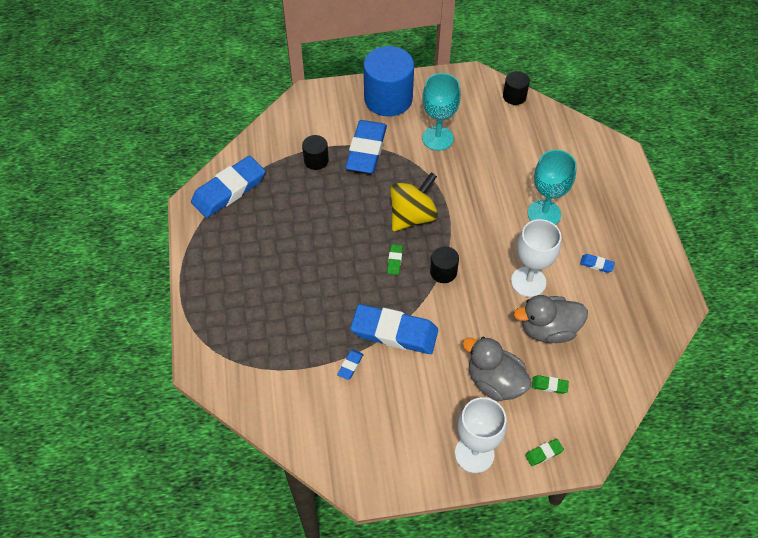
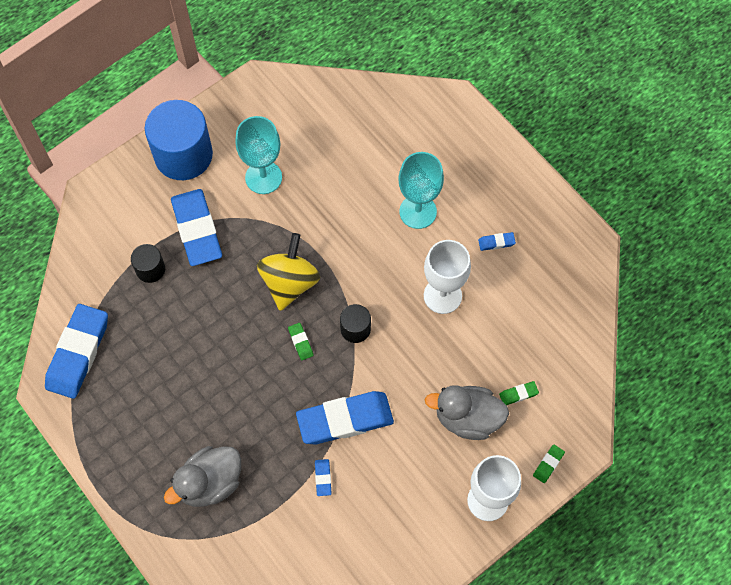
camera: 30 degrees left, 10 degrees up
black cylinder [503,71,530,105] -> none
grey duck [514,295,588,343] -> grey duck moved to [164,446,241,507]

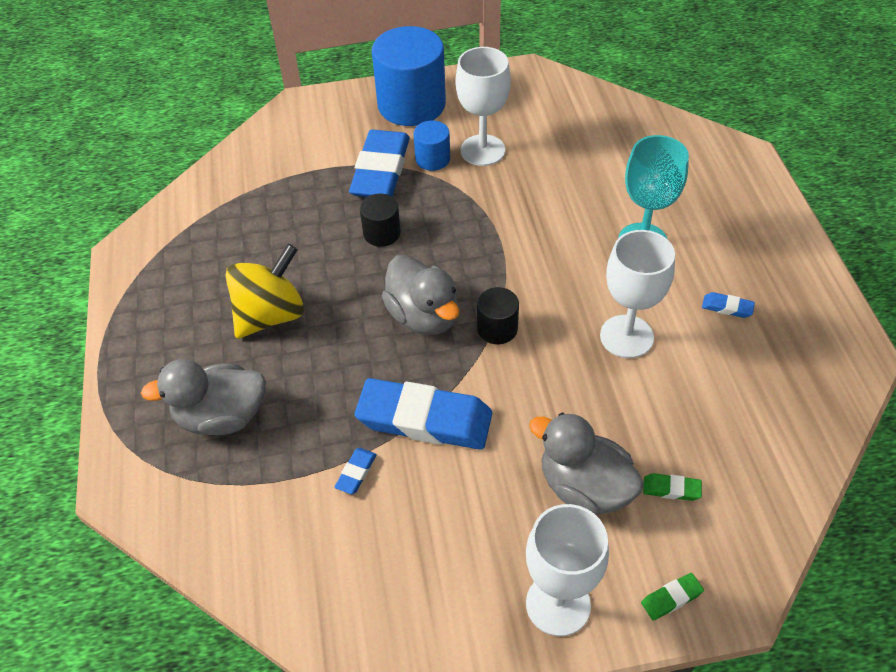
camera: 30 degrees right, 15 degrees down
blue eraser [45,304,108,399] -> none
black cylinder [131,244,165,283] -> black cylinder moved to [360,194,401,247]
turquoise goblet [235,116,282,194] -> white goblet [455,47,511,166]
yellow spinning top [257,233,320,311] -> yellow spinning top moved to [226,244,304,339]
green eraser [288,323,313,360] -> grey duck [382,255,459,335]
none -> blue cylinder [413,121,450,171]

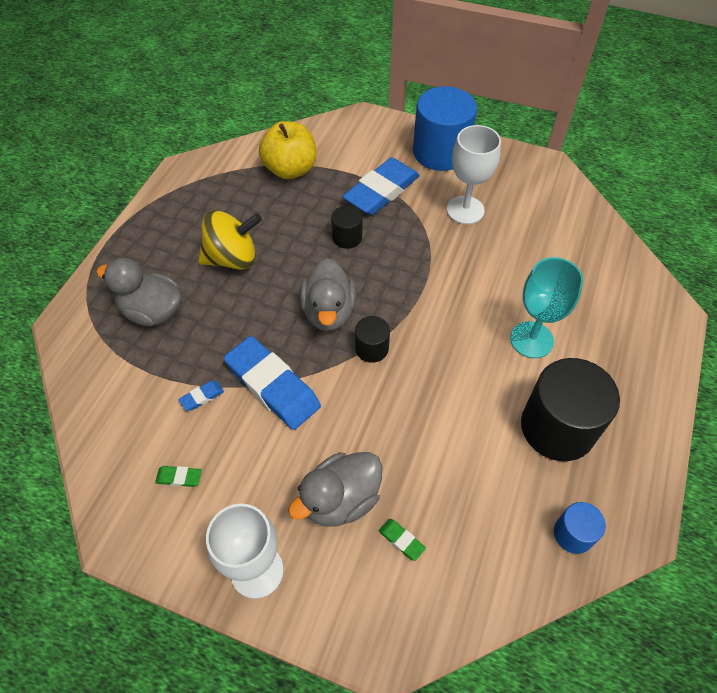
camera: 30 degrees right, 5 degrees up
blue cylinder [413,121,450,171] -> blue cylinder moved to [554,502,606,554]
grey duck [529,412,644,516] -> grey duck turned 105 degrees counterclockwise [288,452,382,527]
white goblet [600,230,675,358] -> none
green eraser [641,573,704,621] -> green eraser moved to [155,466,202,487]
blue eraser [702,292,755,318] -> black cylinder [521,358,620,461]
none -> yellow apple [259,121,316,179]

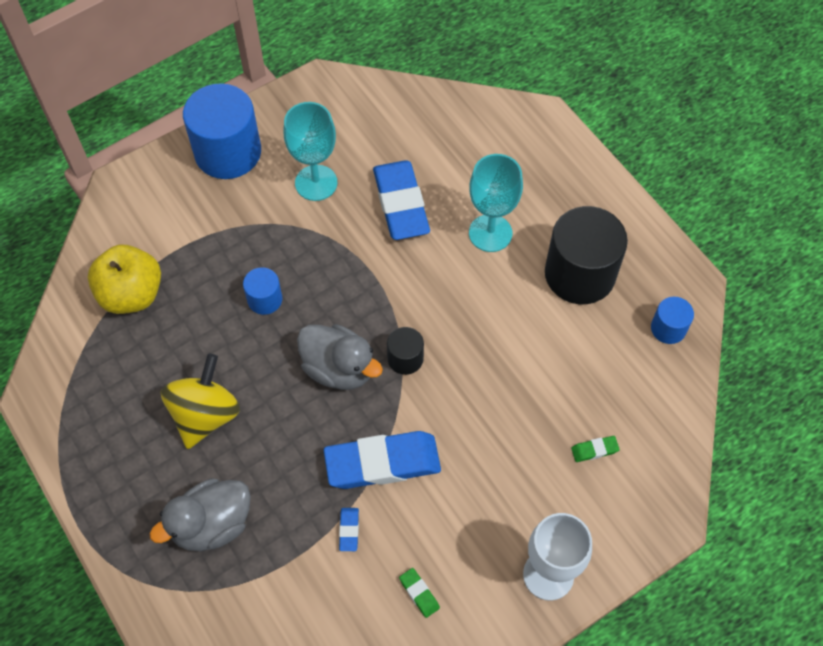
camera: 55 degrees left, 5 degrees up
green eraser [155,466,202,487] -> green eraser turned 75 degrees counterclockwise [399,568,440,618]
grey duck [288,452,382,527] -> none
black cylinder [331,206,362,249] -> blue cylinder [243,267,282,315]
blue eraser [342,158,420,215] -> blue eraser moved to [373,160,430,240]
white goblet [447,125,501,224] -> turquoise goblet [284,102,337,201]

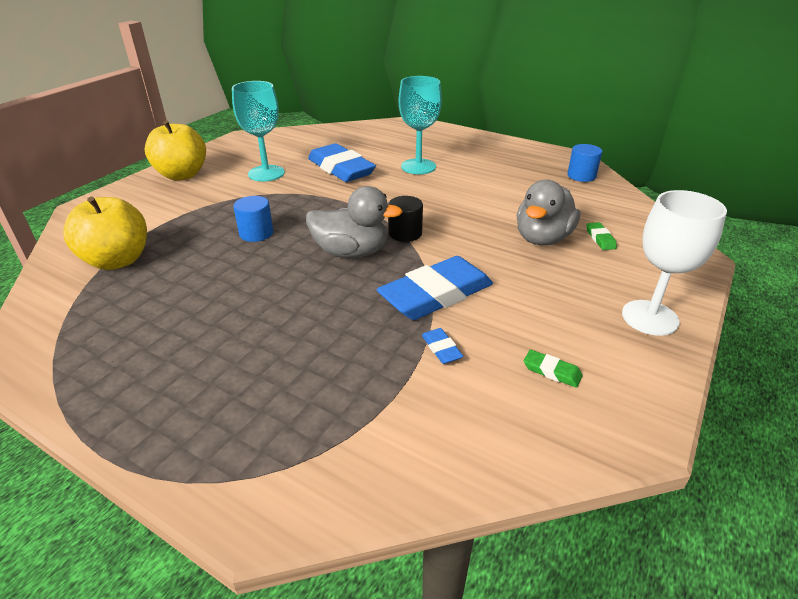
camera: 25 degrees left, 25 degrees down
grey duck [150,478,251,551] -> grey duck moved to [517,180,580,245]
yellow spinning top [161,354,240,449] -> none
blue cylinder [183,83,261,179] -> yellow apple [145,120,206,181]
black cylinder [545,206,628,304] -> none
green eraser [571,436,620,462] -> green eraser turned 60 degrees counterclockwise [587,222,617,250]

